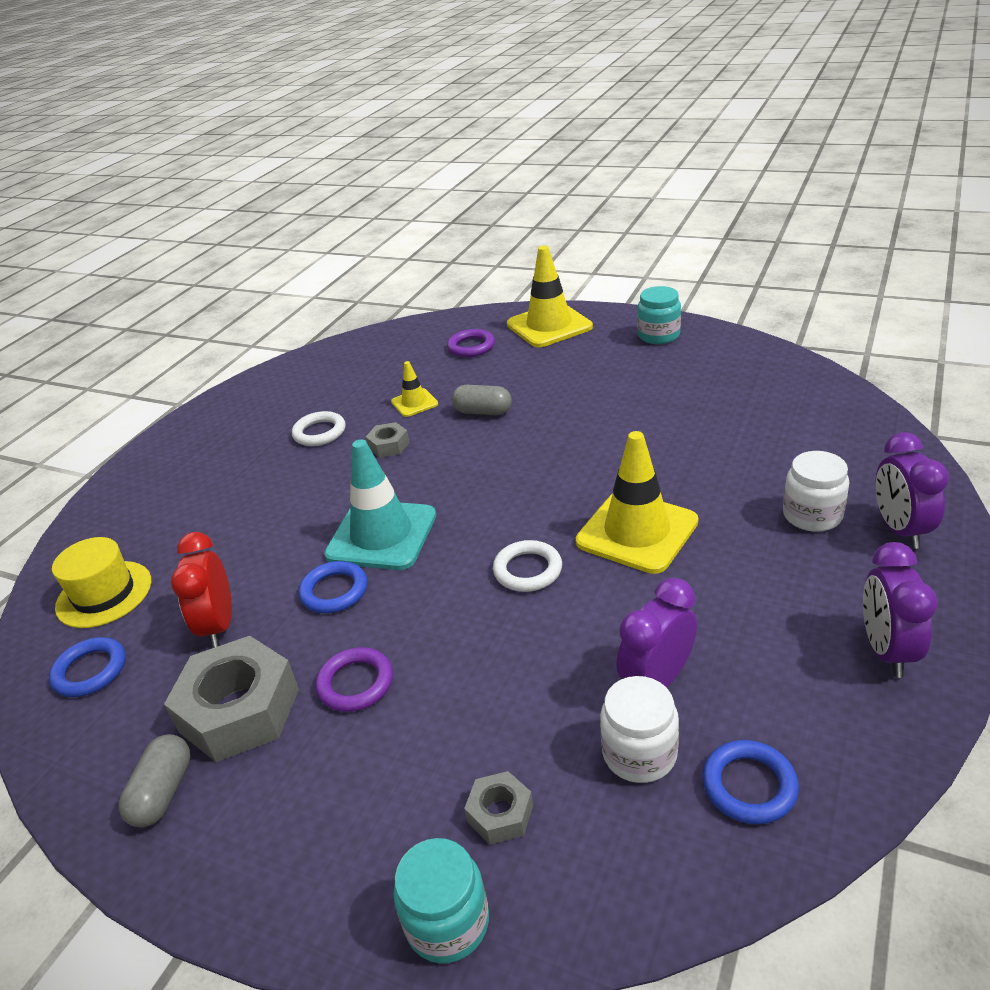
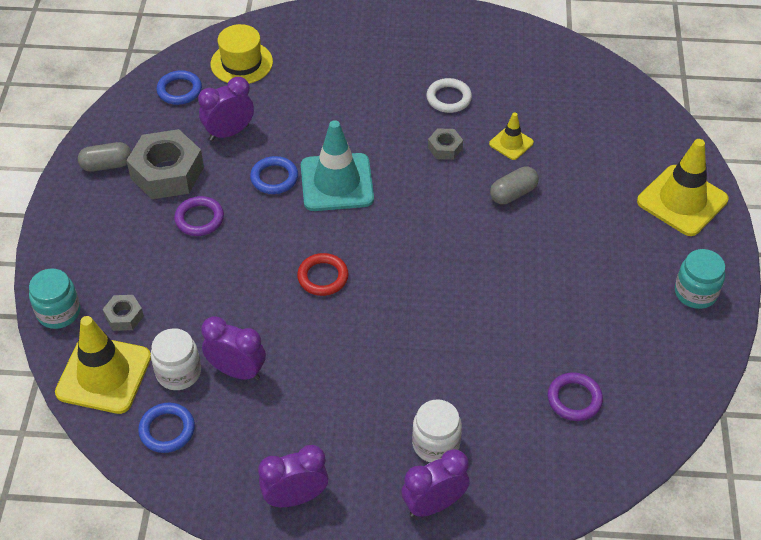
camera: 65 degrees right, 15 degrees up
red clock [171,532,232,648] -> purple clock [198,77,254,141]
purple ring [447,329,495,357] -> purple ring moved to [548,372,603,421]
grey capsule [452,385,512,415] -> grey capsule turned 60 degrees clockwise [490,166,539,204]
white ring [493,540,562,592] -> red ring [297,253,349,296]
yellow traffic cone [576,431,698,574] -> yellow traffic cone moved to [55,316,151,414]

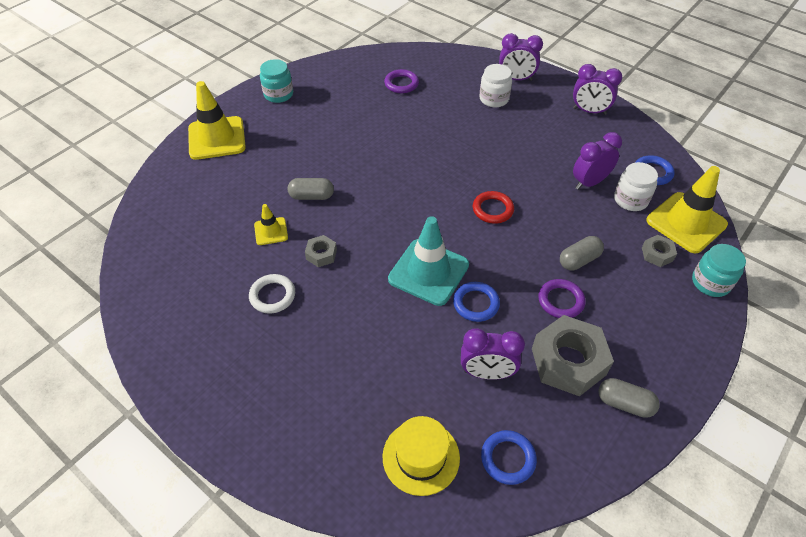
camera: 145 degrees left, 0 degrees up
purple clock [201,316,266,380] -> purple clock turned 90 degrees clockwise [573,132,622,190]
none -> grey capsule [560,236,604,270]

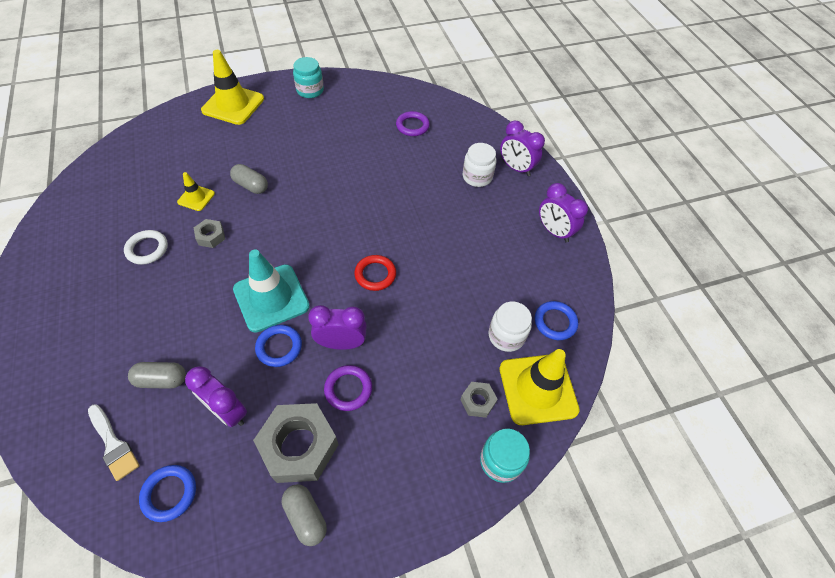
camera: 30 degrees right, 5 degrees up
yellow hat [383,416,460,496] -> white brush [88,404,140,481]
grey capsule [560,236,604,270] -> grey capsule moved to [128,362,186,389]
purple clock [573,132,622,190] -> purple clock moved to [308,305,367,350]

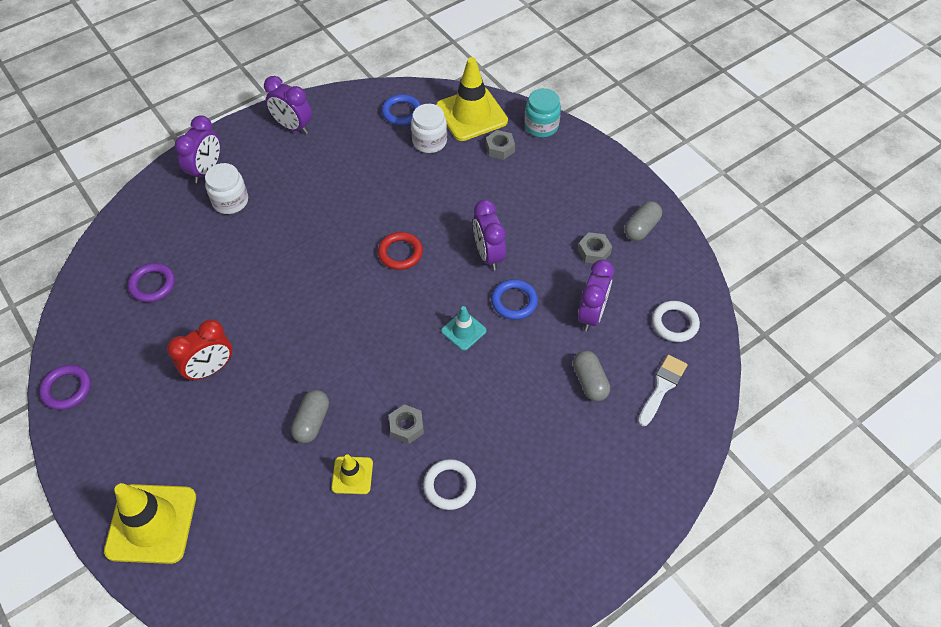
camera: 105 degrees left, 0 degrees up
blue ring [139,465,196,522] -> white ring [652,301,700,342]
turquoise traffic cone [233,250,310,333] -> turquoise traffic cone [441,306,486,351], size x0.51
grey nut [253,403,339,483] -> grey nut [578,232,612,263], size x0.48
turquoise jar [293,57,324,98] -> none
purple ring [324,365,372,411] -> purple ring moved to [39,365,91,410]
purple clock [539,183,588,243] -> purple clock turned 90 degrees clockwise [264,76,312,134]
none -> red clock [167,319,232,381]

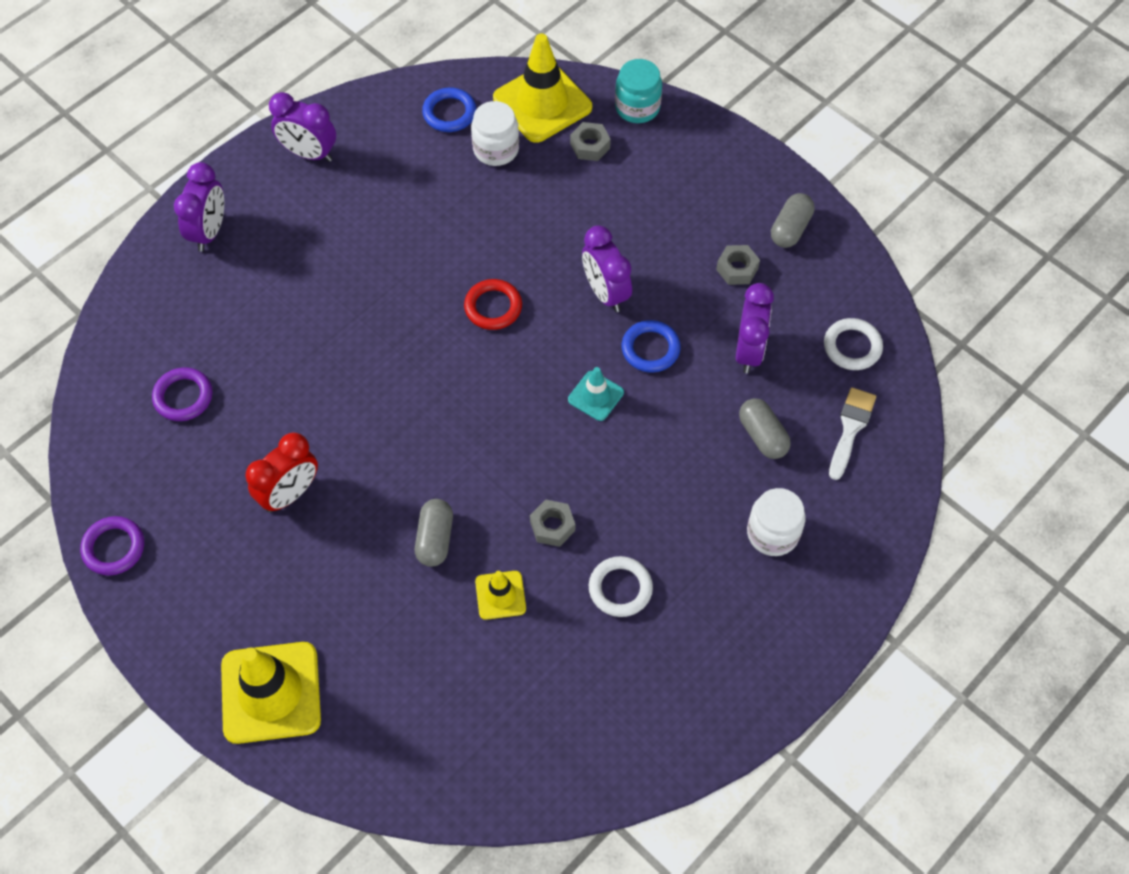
camera: 10 degrees left, 5 degrees up
white jar [205,163,248,214] -> white jar moved to [747,488,806,556]

